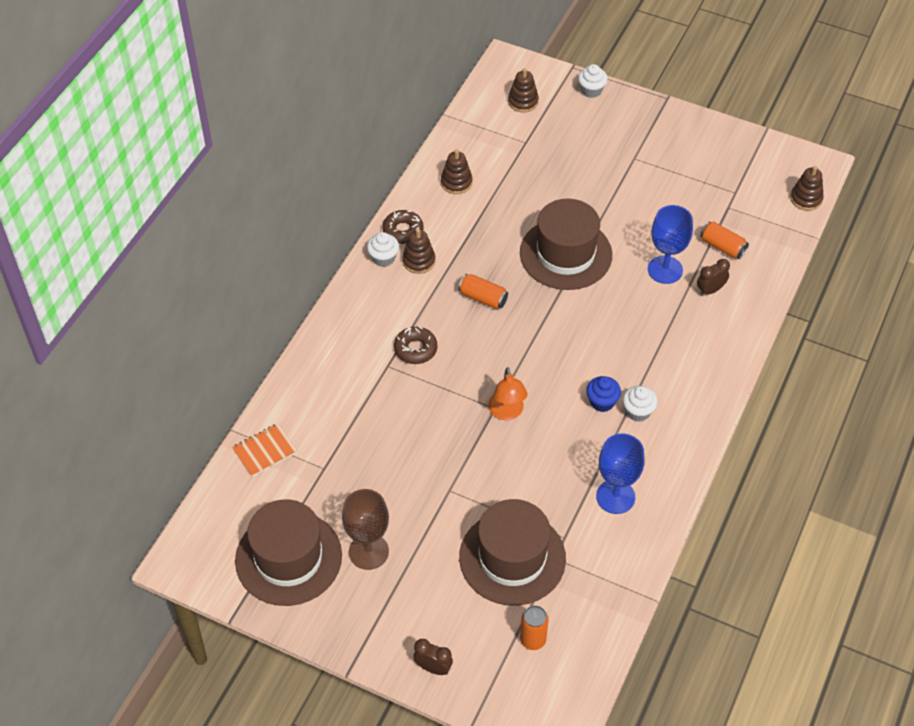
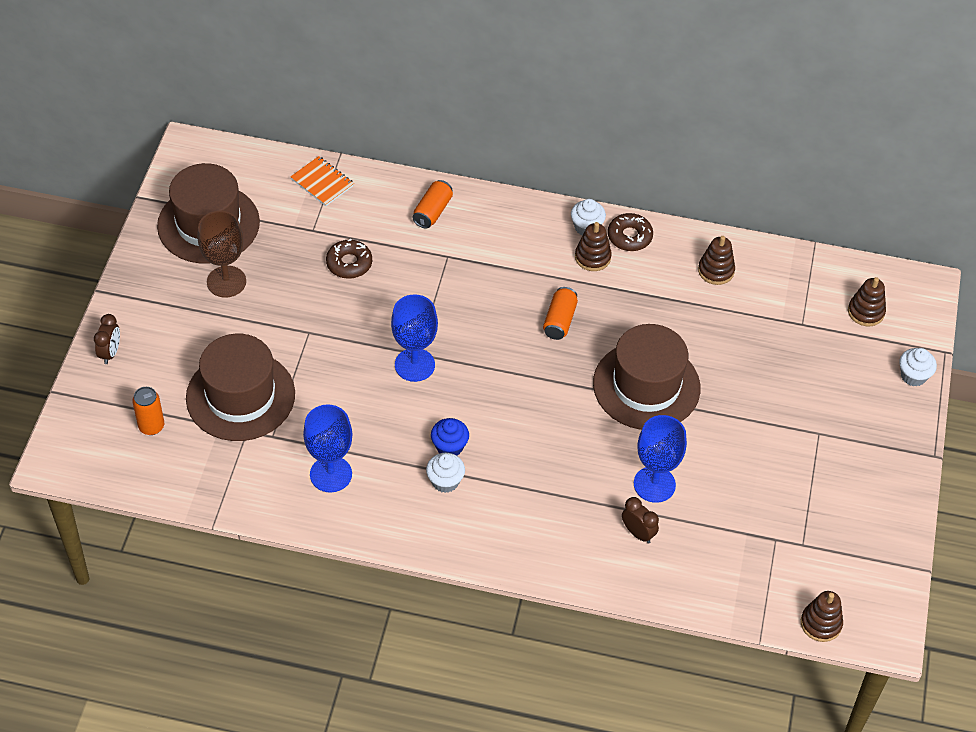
camera: 75 degrees right, 0 degrees up
brown donut [394,327,437,364] -> brown donut moved to [326,239,372,279]
orange lamp [488,367,528,420] -> blue goblet [391,294,438,382]
orange can [700,221,749,259] -> orange can moved to [412,180,453,229]

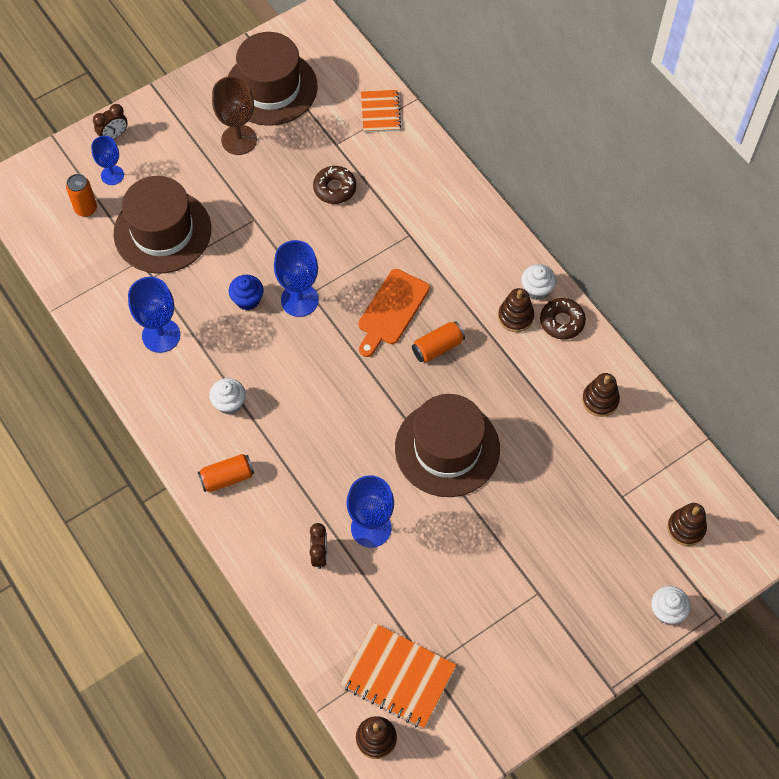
camera: 45 degrees right, 10 degrees up
orange can [412,180,453,229] -> orange can moved to [198,454,254,492]
blue cupcake [431,418,469,456] -> blue cupcake moved to [229,275,264,310]
none -> blue goblet [91,136,124,185]
none -> orange notebook [340,622,456,728]
none -> orange cutting board [358,269,430,357]

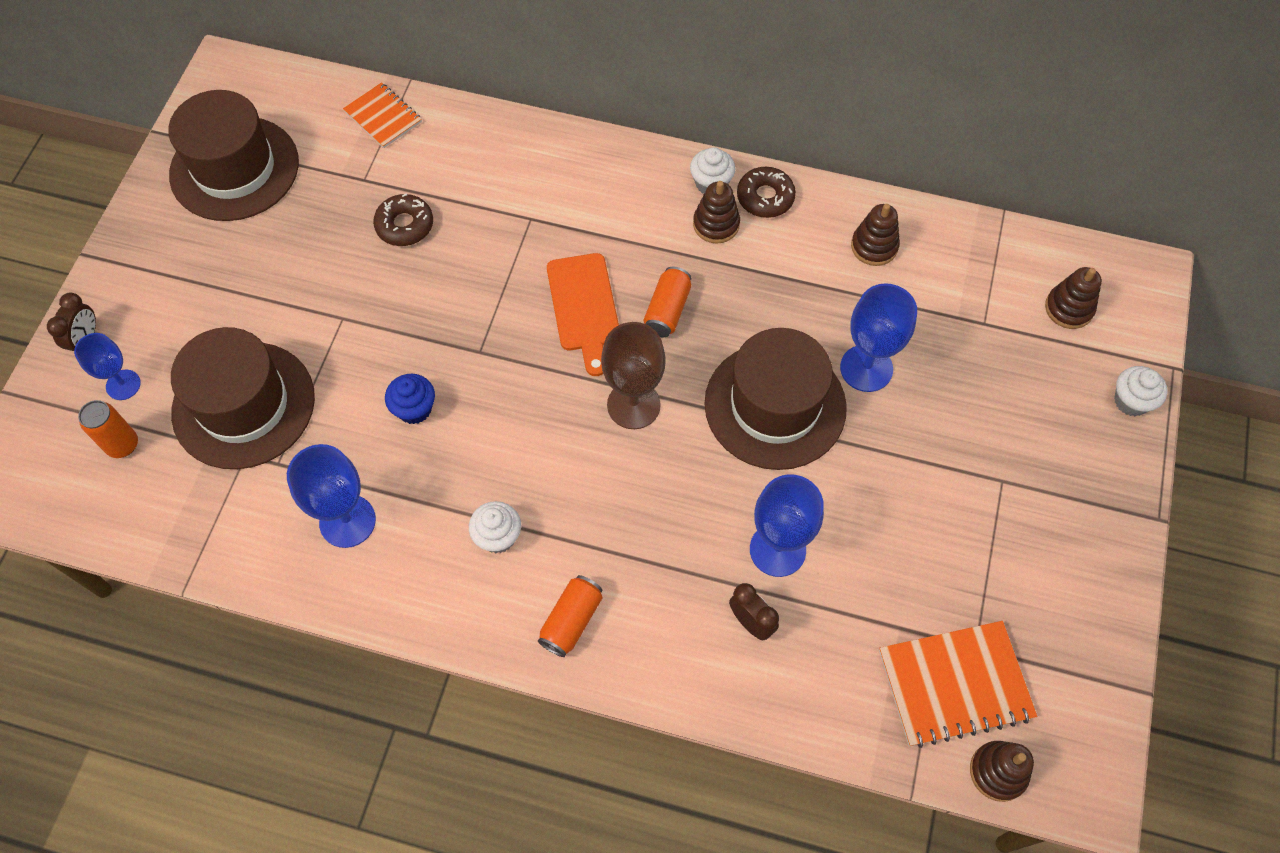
camera: 40 degrees left, 0 degrees up
brown goblet [212,76,257,155] -> brown goblet moved to [601,322,666,429]
blue goblet [274,240,319,317] -> blue goblet moved to [840,283,917,392]

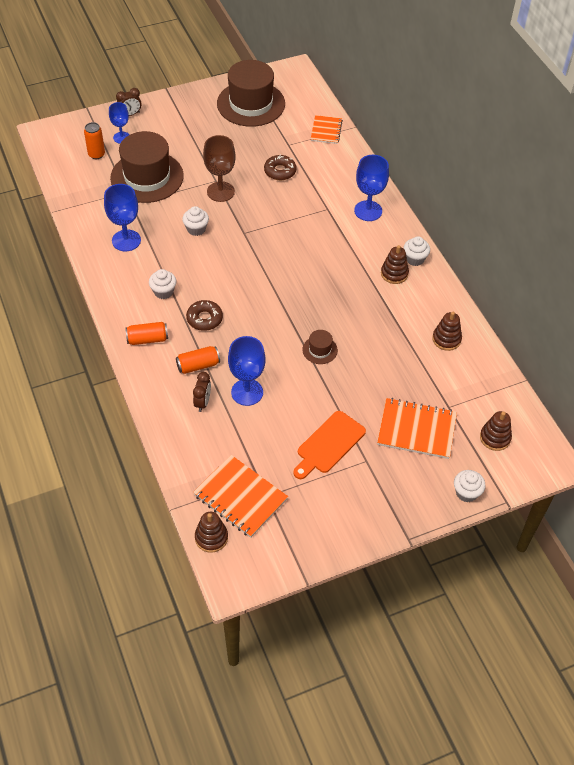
camera: 50 degrees right, 10 degrees down
blue cupcake [385,374,435,424] -> white cupcake [182,206,209,236]
orange cutting board [547,253,619,376] -> orange cutting board moved to [293,411,366,479]
brown goblet [601,322,666,429] -> brown goblet moved to [203,135,236,202]
orange can [644,267,691,337] -> orange can moved to [176,346,220,374]
brown hat [704,328,847,470] -> brown hat [302,330,338,364], size x0.43
brown donut [737,167,796,218] -> brown donut moved to [186,300,223,331]
blue goblet [840,283,917,392] -> blue goblet moved to [354,155,389,221]
none -> orange notebook [377,398,457,459]

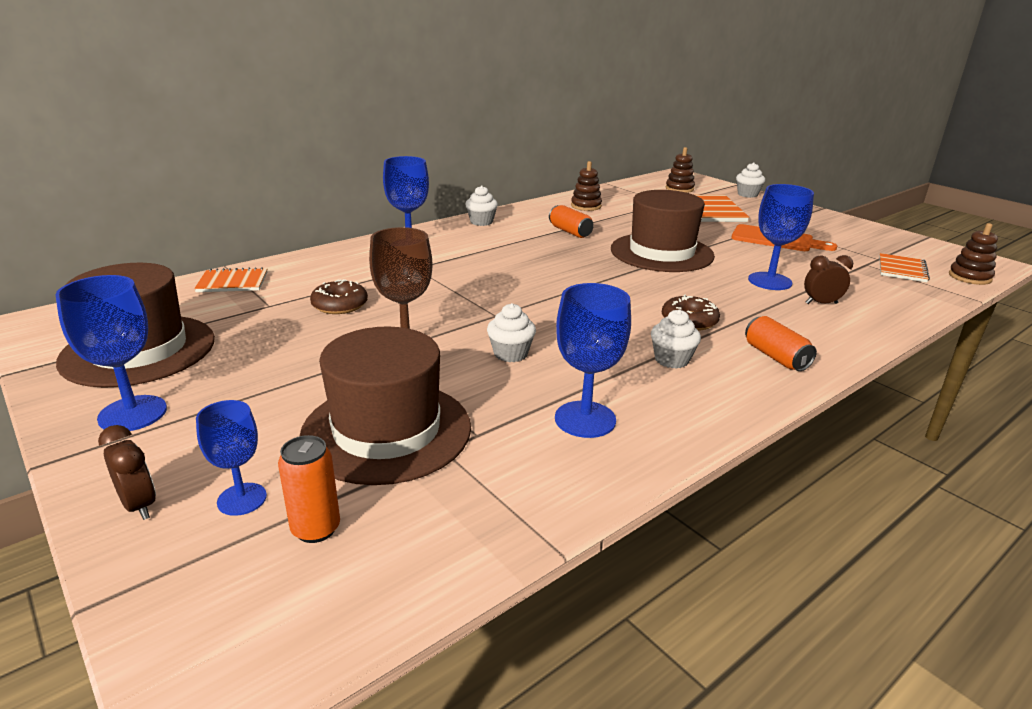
camera: 105 degrees left, 25 degrees down
orange can [176,346,220,374] -> orange can moved to [549,205,594,238]
orange notebook [193,455,288,538] -> orange notebook [879,253,930,282], size x0.62
brown hat [302,330,338,364] -> brown hat [611,190,715,272], size x2.34
brown stacking toy [381,245,409,284] -> none
none -> blue goblet [55,275,167,431]

